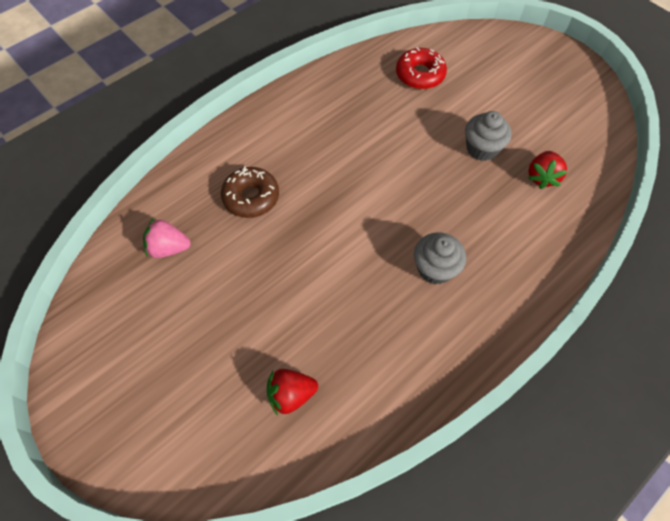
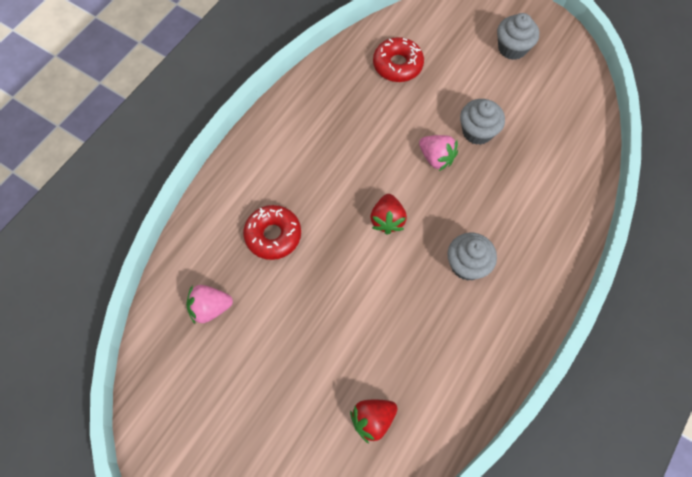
camera: 15 degrees left, 5 degrees up
brown donut [221,166,279,218] -> red donut [243,205,301,260]
red strawberry [528,151,568,189] -> red strawberry moved to [370,194,407,235]
none -> pink strawberry [419,135,458,171]
none -> grey cupcake [497,13,539,60]

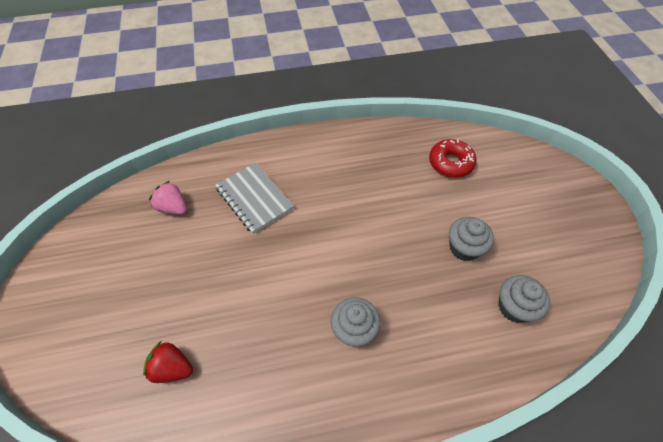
camera: 45 degrees right, 10 degrees down
red donut [243,205,301,260] -> grey notebook [215,163,294,234]
red strawberry [370,194,407,235] -> none
pink strawberry [419,135,458,171] -> none
grey cupcake [497,13,539,60] -> grey cupcake moved to [498,275,550,323]

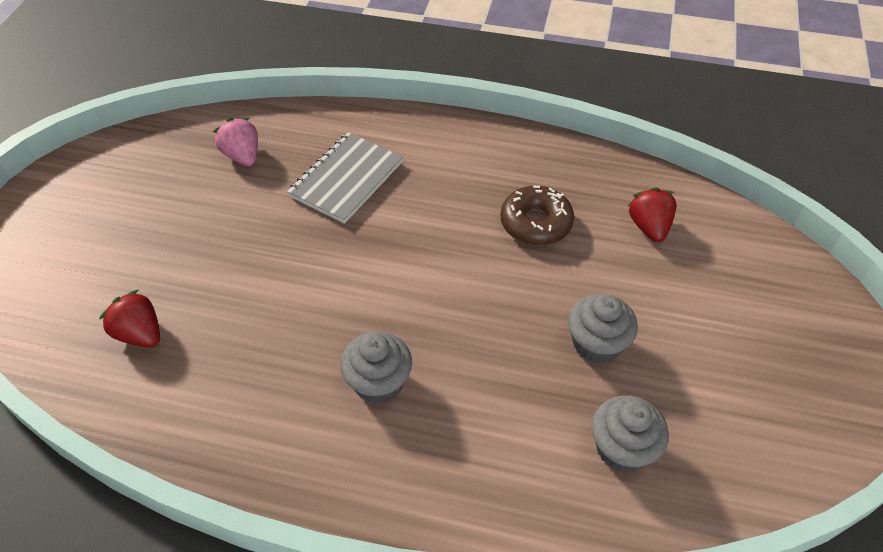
camera: 25 degrees right, 5 degrees down
grey notebook [215,163,294,234] -> grey notebook turned 45 degrees clockwise [287,132,403,224]
red donut [429,139,477,178] -> red strawberry [627,187,677,242]
none -> brown donut [501,186,574,245]

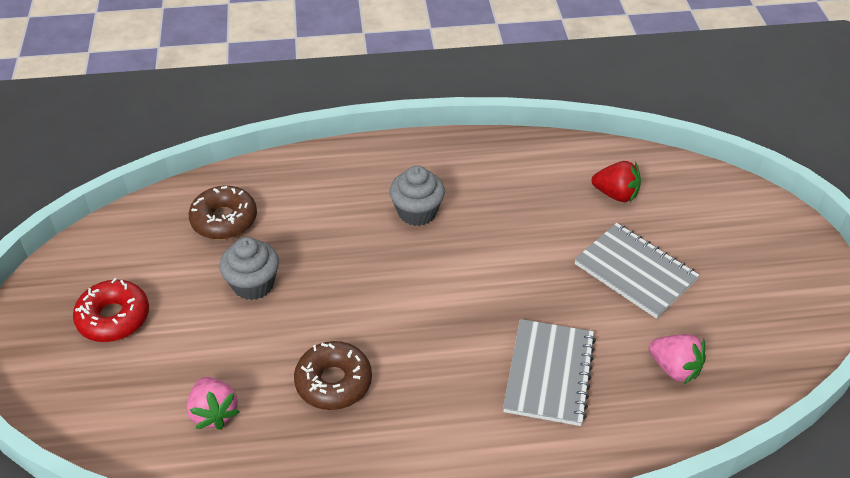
camera: 160 degrees right, 5 degrees down
grey cupcake [592,395,669,473] -> brown donut [189,186,257,239]
red strawberry [627,187,677,242] -> pink strawberry [187,377,240,430]
none -> red donut [73,278,149,342]
none -> grey notebook [574,223,699,319]

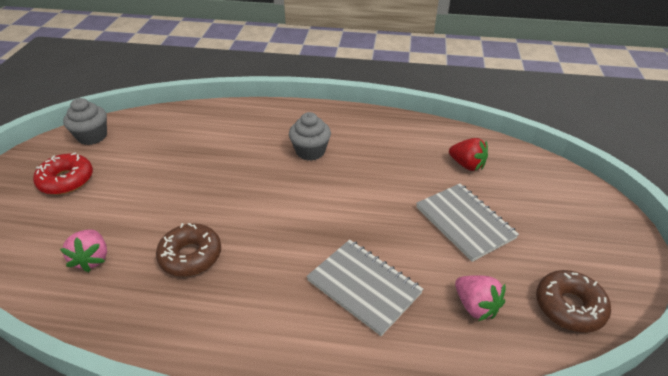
camera: 15 degrees right, 5 degrees down
brown donut [189,186,257,239] -> brown donut moved to [536,270,611,333]
grey cupcake [219,237,279,300] -> grey cupcake moved to [63,98,107,145]
grey notebook [503,319,596,426] -> grey notebook turned 75 degrees counterclockwise [306,240,423,336]

